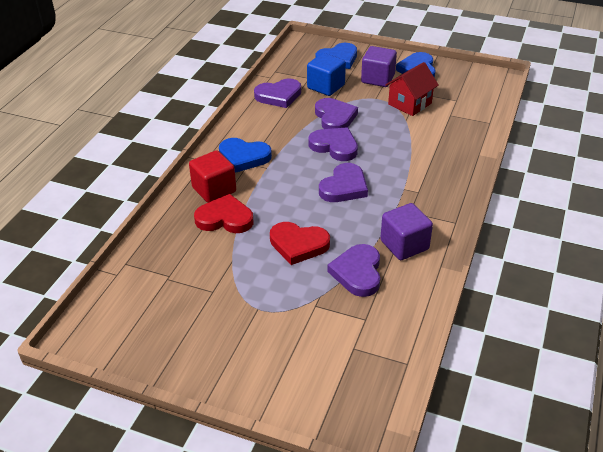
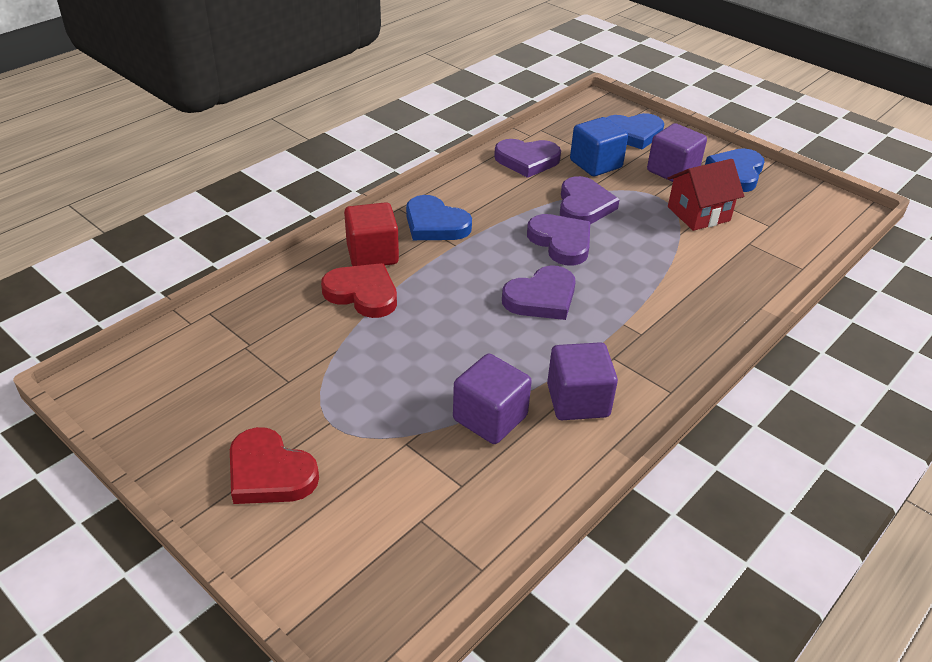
camera: 20 degrees right, 0 degrees up
red heart [270,222,330,265] -> red heart moved to [230,427,319,504]
purple heart [327,244,380,297] -> purple cube [453,354,532,444]

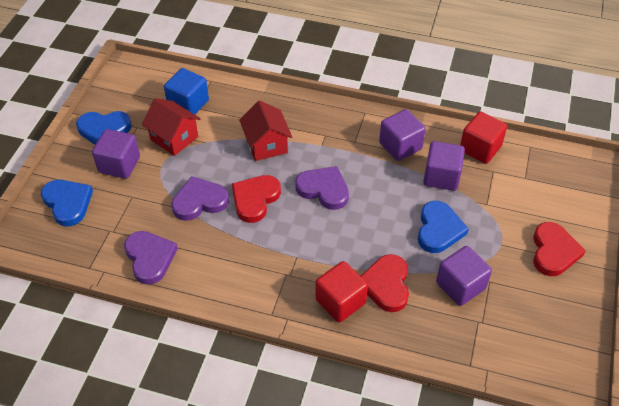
camera: 115 degrees left, 10 degrees up
blue heart [406,195,472,240] -> blue heart moved to [418,201,469,253]
purple heart [527,214,590,265] -> red heart [232,175,281,223]
blue cube [570,117,628,176] -> blue cube moved to [164,68,209,115]
none -> red house [239,101,292,161]
none -> purple cube [436,246,492,306]
none -> red cube [460,111,507,164]

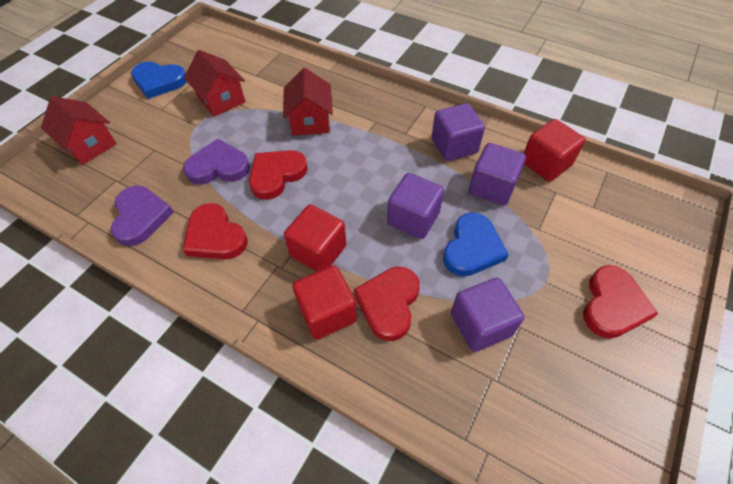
camera: 15 degrees right, 5 degrees up
blue heart [41,180,93,226] -> red house [41,96,117,165]
purple cube [92,129,140,179] -> purple cube moved to [387,173,444,239]
blue cube [164,68,209,115] -> none
purple heart [295,166,349,210] -> none
none -> red heart [183,203,247,259]
none -> red cube [284,204,346,272]

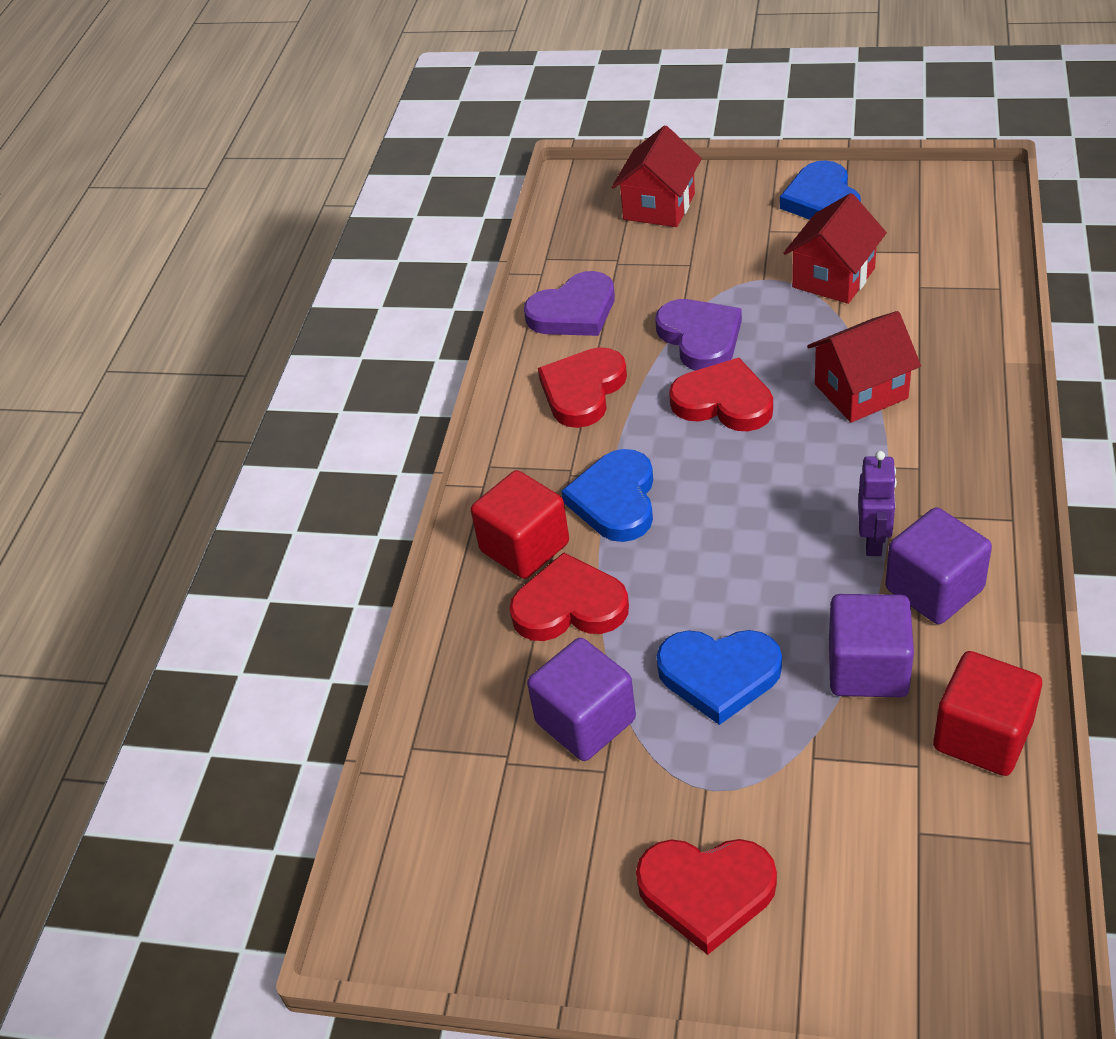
camera: 75 degrees right, 10 degrees down
red cube [284,204,346,272] -> blue heart [562,449,653,542]
purple cube [387,173,444,239] -> none
none -> purple robot [858,451,897,556]

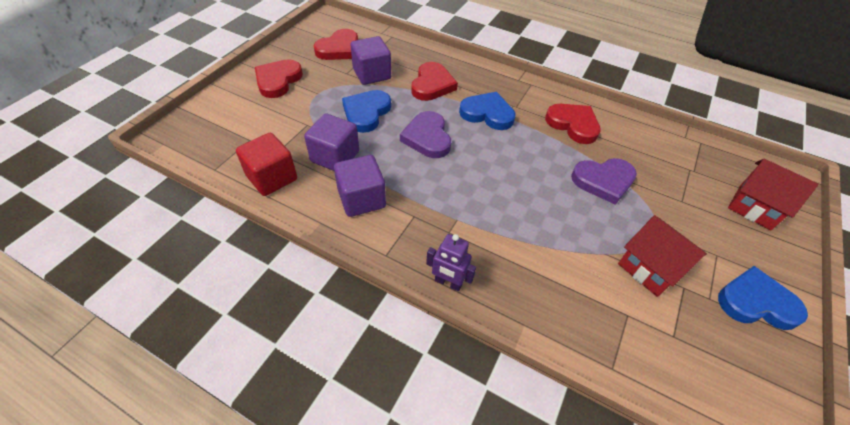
camera: 100 degrees right, 5 degrees up
red cube [471,470,569,579] -> none
purple heart [524,271,615,336] -> purple heart moved to [400,111,451,158]
red heart [669,358,773,431] -> red heart moved to [313,29,358,60]
red house [807,311,921,423] -> none
purple robot [858,451,897,556] -> purple robot moved to [426,234,476,291]

